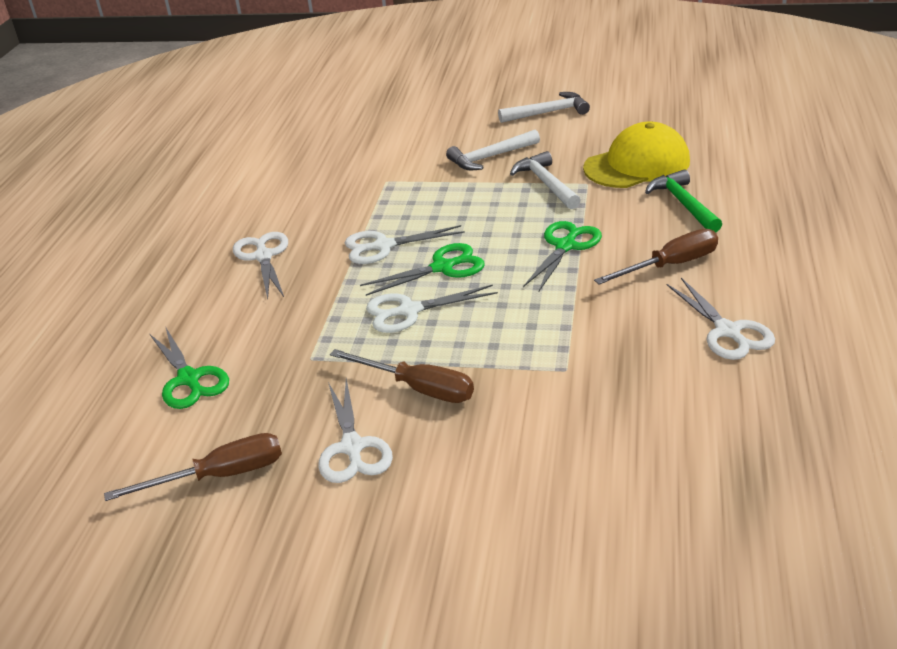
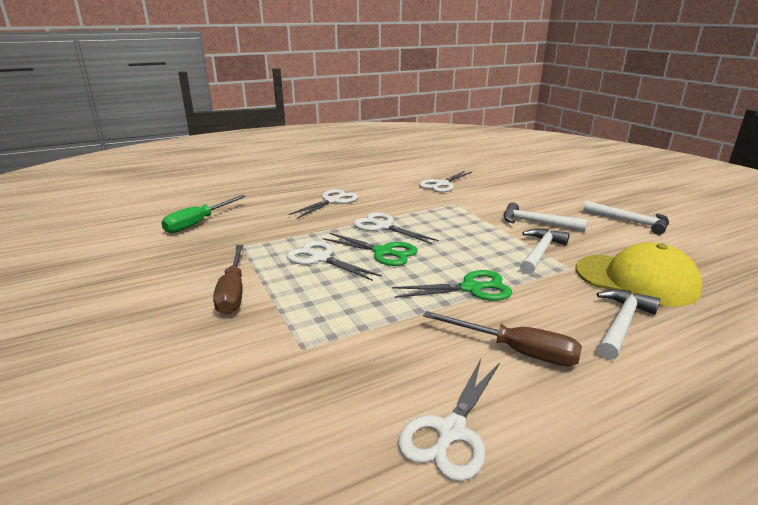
camera: 50 degrees right, 10 degrees down
brown screwdriver [104,433,282,501] -> none
green scissors [150,326,229,409] -> green screwdriver [161,195,246,233]
white scissors [318,379,393,483] -> white scissors moved to [419,171,472,192]
green hammer [645,169,722,233] -> white hammer [597,289,660,360]

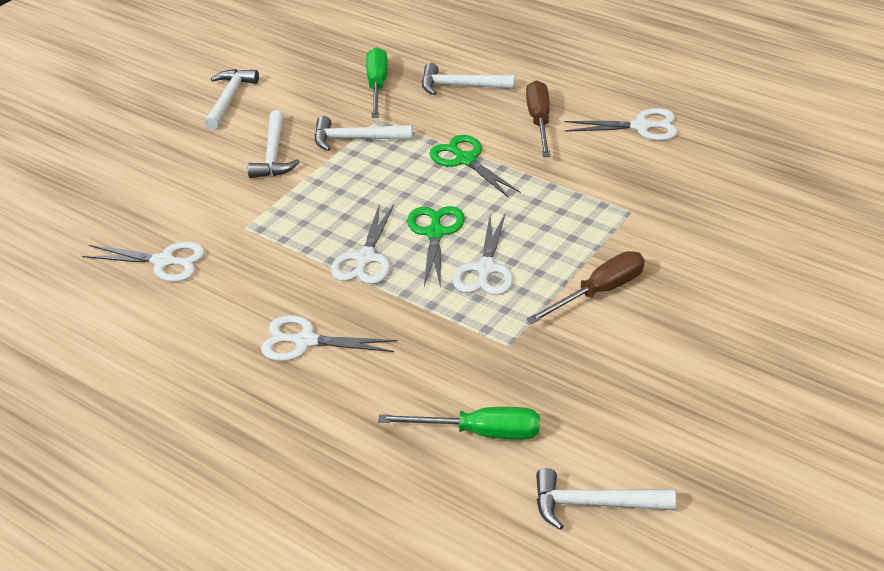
camera: 115 degrees left, 15 degrees up
yellow cap [576,242,702,307] -> green screwdriver [366,47,388,118]
none -> white hammer [536,468,676,530]

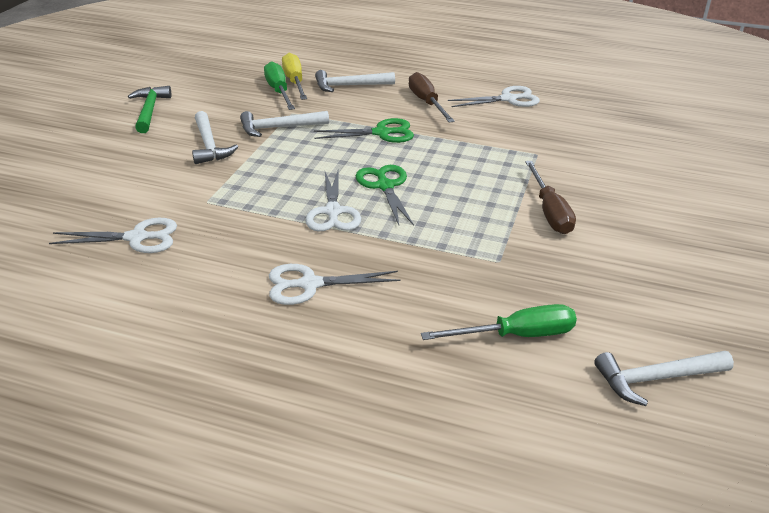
camera: 20 degrees left, 5 degrees down
white hammer [204,69,259,130] -> green hammer [128,86,171,133]
green scissors [429,135,521,198] -> green scissors turned 135 degrees clockwise [314,118,414,143]
white scissors [453,212,514,295] -> none
brown screwdriver [526,251,645,324] -> brown screwdriver turned 135 degrees clockwise [525,161,576,234]
none -> yellow screwdriver [282,53,307,100]

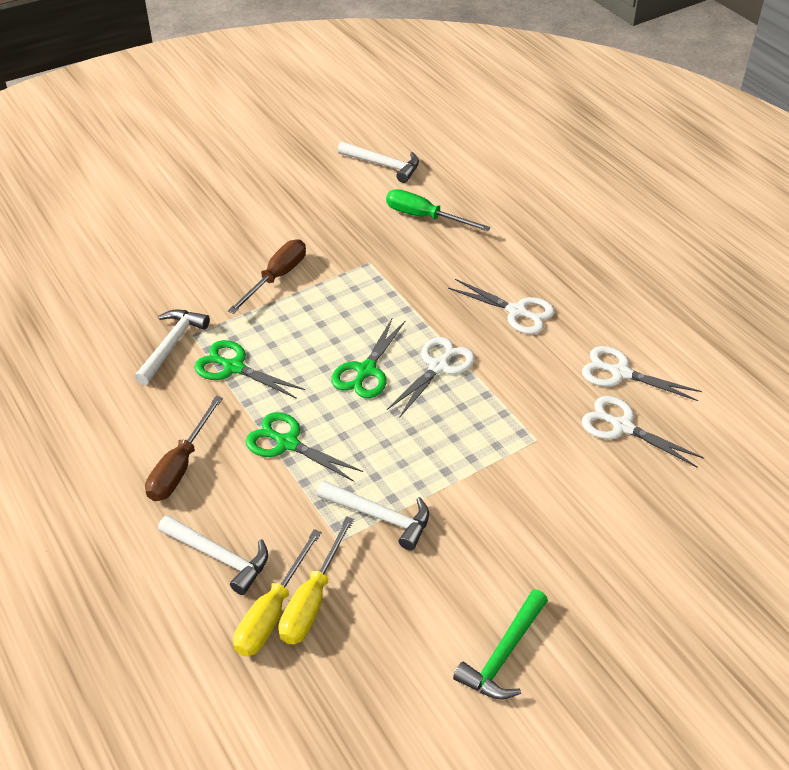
camera: 140 degrees left, 10 degrees up
white hammer [192,111,238,164] -> white hammer moved to [135,309,210,385]
green screwdriver [264,61,295,110] -> yellow screwdriver [278,516,354,644]
white scissors [448,86,540,107] -> white scissors moved to [582,346,702,401]
none -> green scissors [194,340,305,399]

